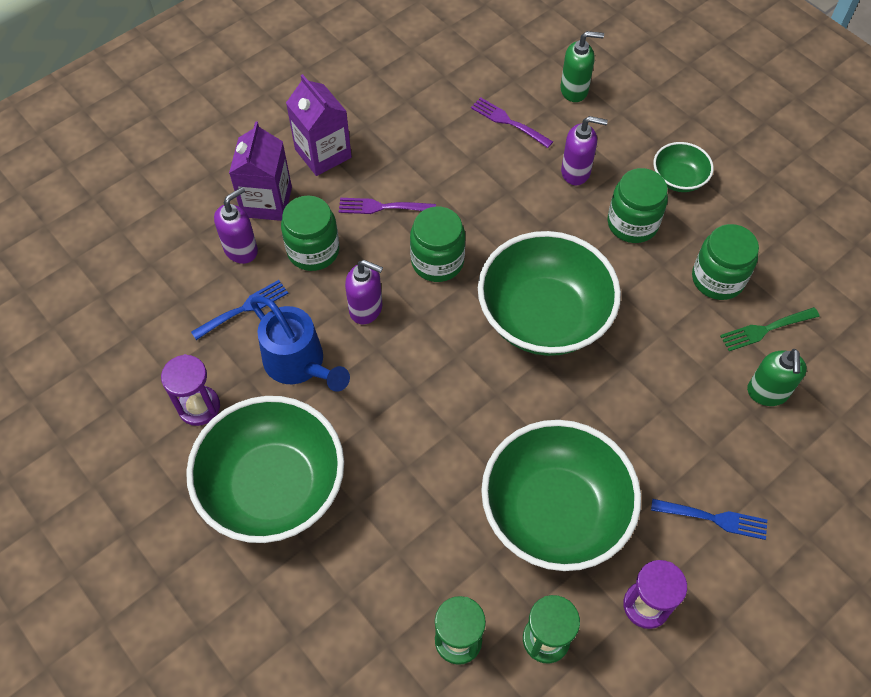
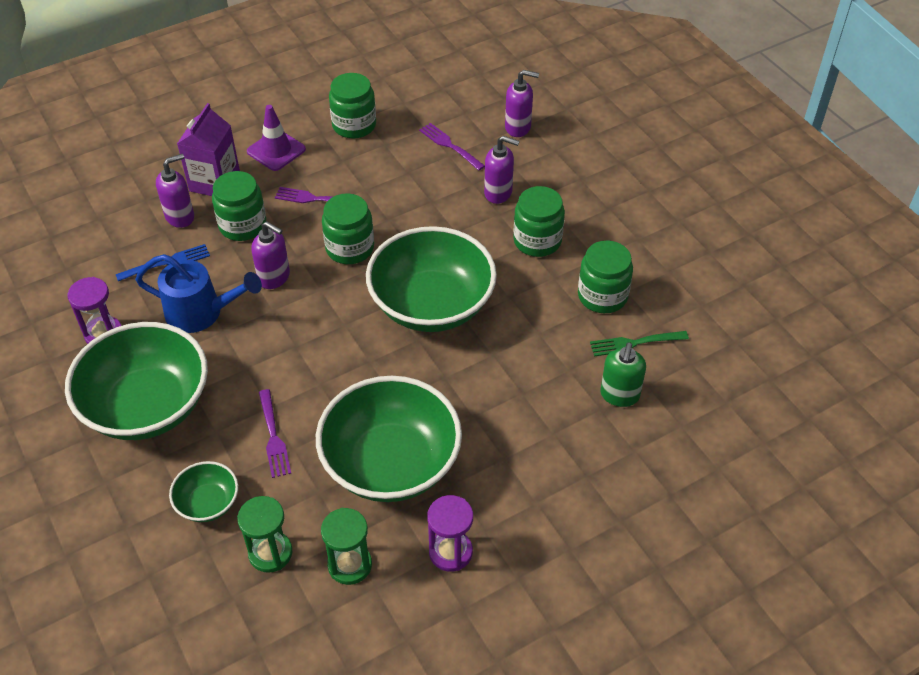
camera: 10 degrees right, 10 degrees down
blue watering can [250,296,350,392] -> blue watering can turned 45 degrees counterclockwise [135,254,262,333]
purple carton [286,74,352,176] -> purple traffic cone [247,105,306,171]
green soap dispenser [560,31,604,102] -> purple soap dispenser [505,70,539,137]
blue fork [651,499,767,540] -> none
green bowl [653,142,714,192] -> green bowl moved to [169,461,238,522]
none -> purple fork [259,389,291,478]
none -> green jar [329,73,376,139]

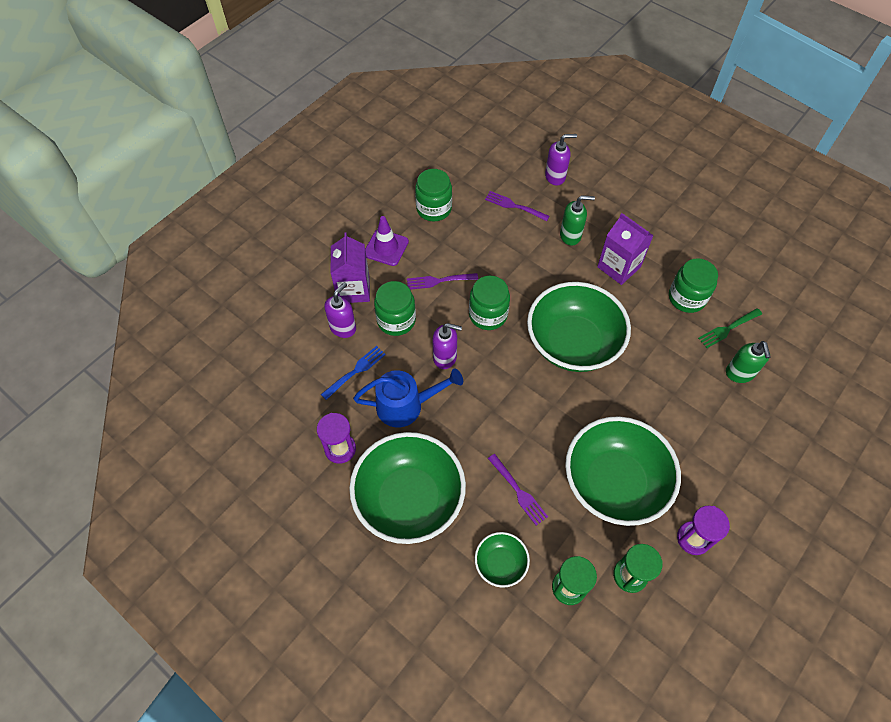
camera: 20 degrees left, 10 degrees up
purple soap dispenser [484,136,519,204] -> green soap dispenser [560,195,595,245]
green jar [513,186,565,257] -> purple carton [597,213,654,285]

